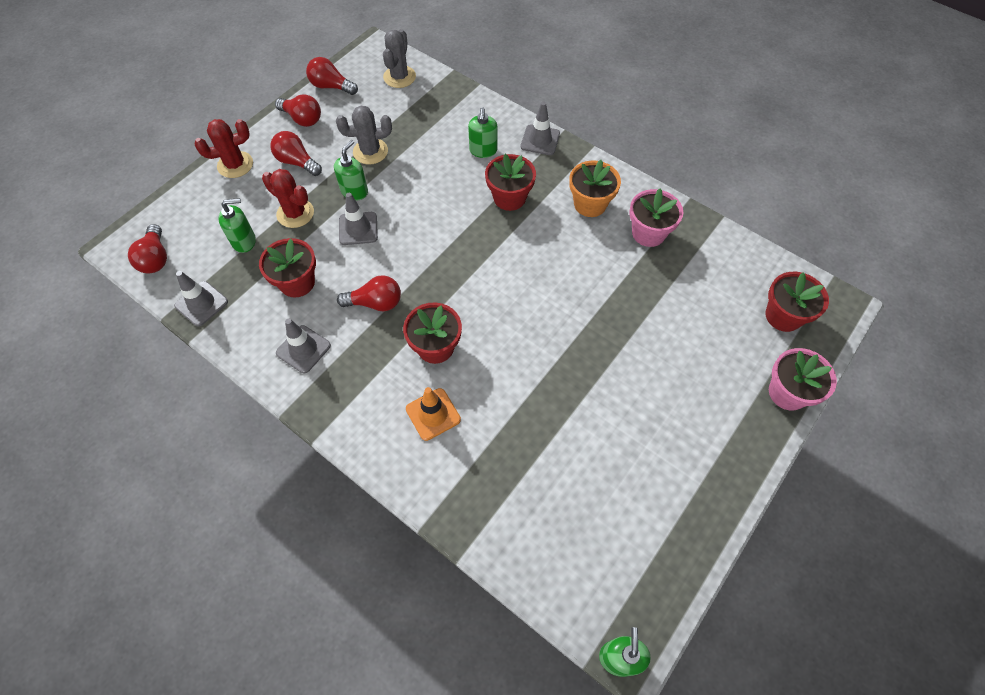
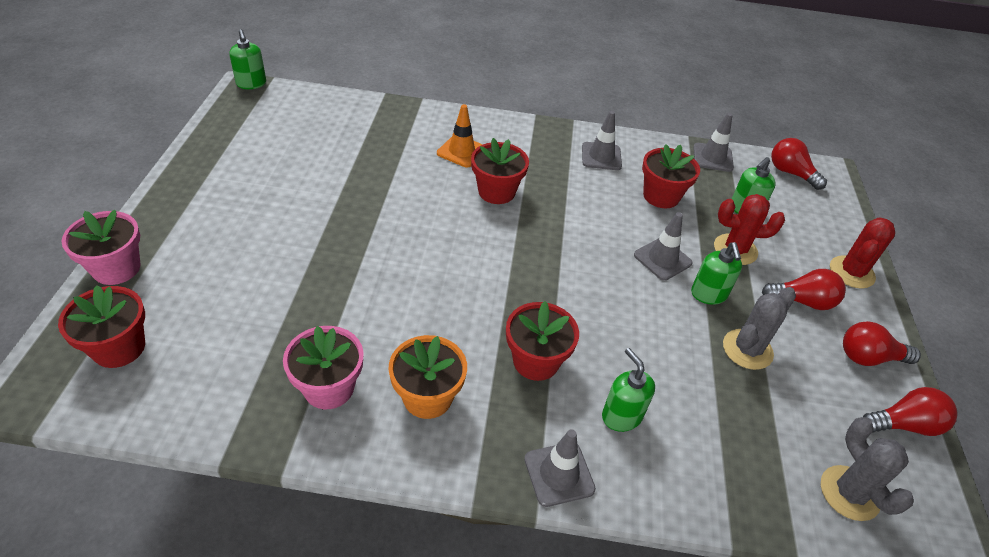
camera: 145 degrees right, 15 degrees down
red light bulb [337,275,401,311] -> none

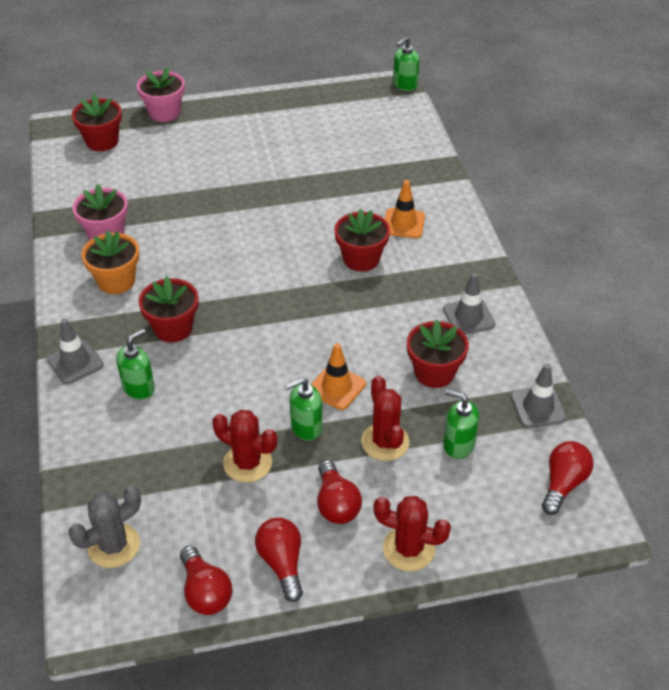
camera: 75 degrees right, 0 degrees up
grey traffic cone [634,212,693,280] -> orange traffic cone [311,343,366,410]
grey cactus [723,287,796,370] -> red cactus [212,410,277,483]

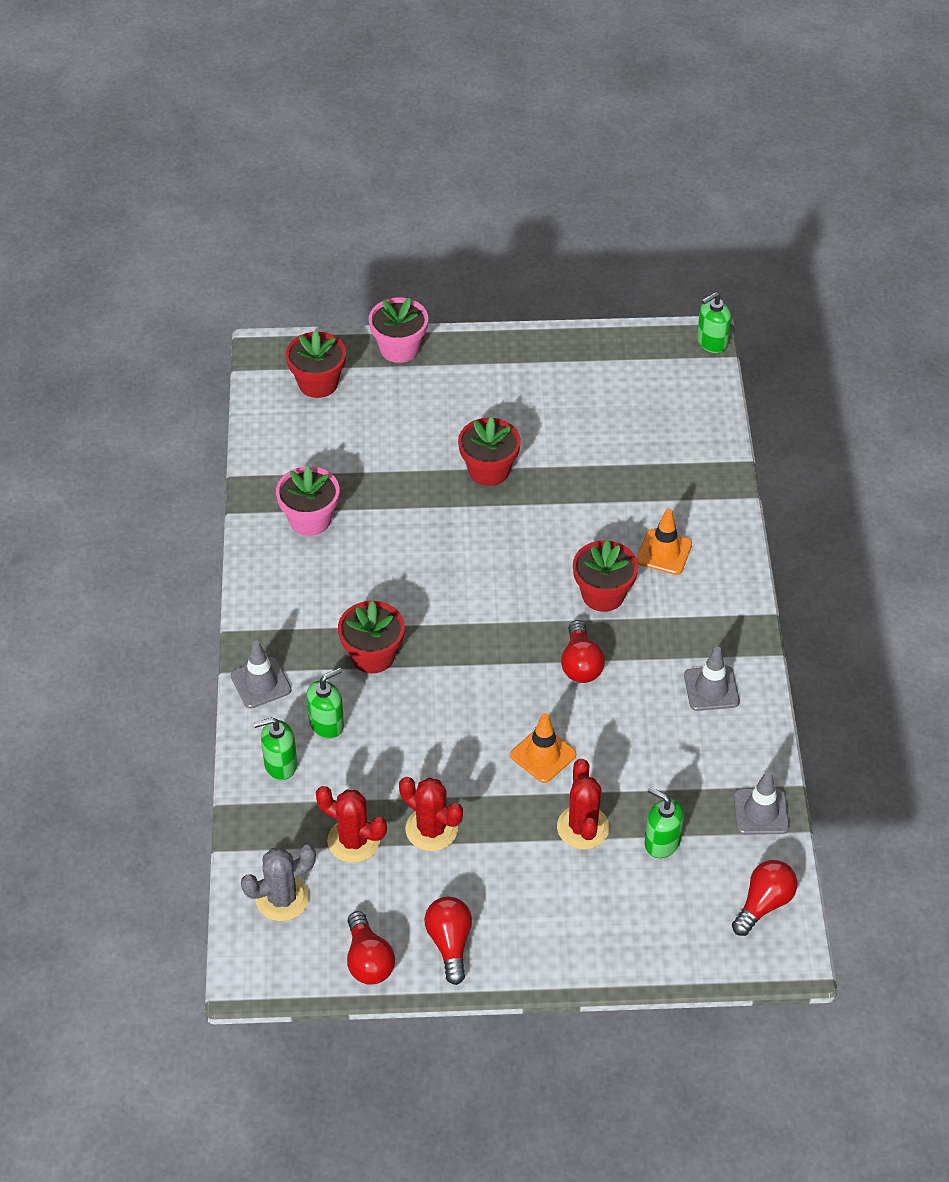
camera: 10 degrees right, 5 degrees up
orange flower pot [82,231,139,294] -> none
green soap dispenser [285,378,323,441] -> green soap dispenser moved to [254,717,297,780]
red light bulb [317,460,362,524] -> red light bulb moved to [561,620,605,683]
red cactus [373,496,451,571] -> red cactus moved to [316,786,387,863]
red flower pot [407,320,469,388] -> red flower pot moved to [458,417,521,486]

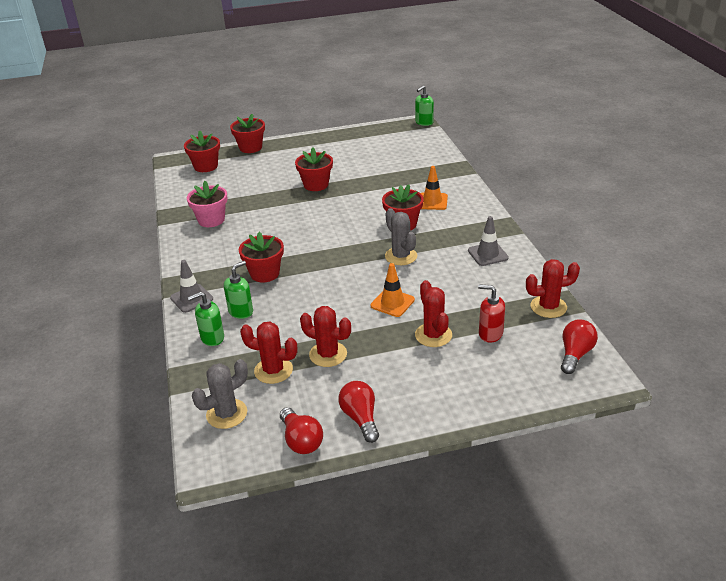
camera: 10 degrees left, 15 degrees down
pink flower pot [369,298,428,363] -> red flower pot [230,114,265,153]
red light bulb [561,620,605,683] -> grey cactus [385,208,417,265]
green soap dispenser [644,787,684,858] -> red soap dispenser [478,284,505,342]
grey traffic cone [734,771,789,835] -> red cactus [526,259,580,318]

